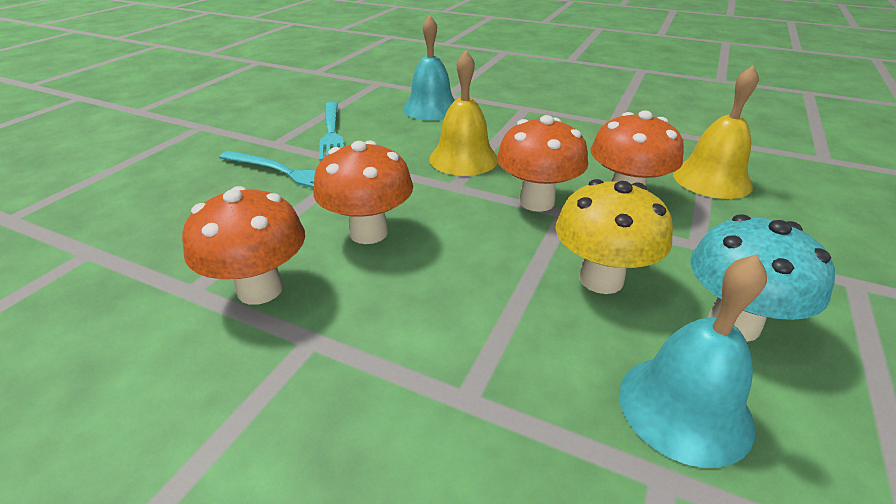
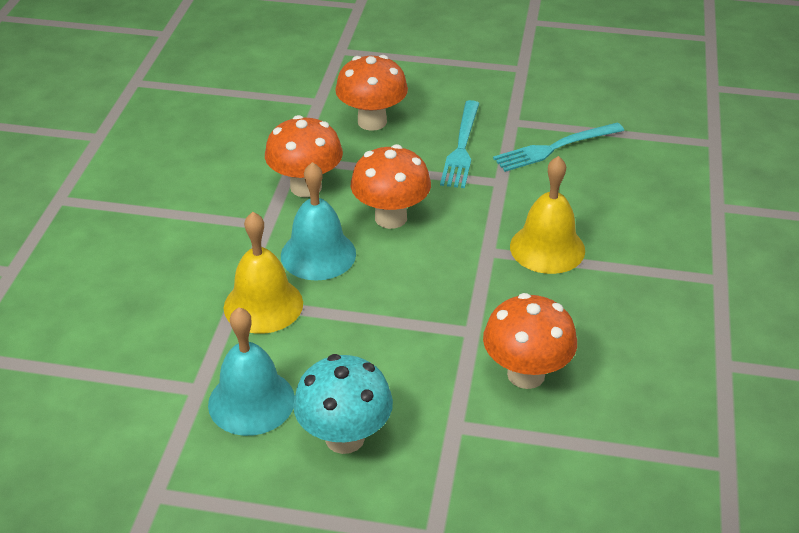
camera: 75 degrees right, 5 degrees up
turquoise bell [403,15,455,120] -> turquoise bell moved to [281,162,356,280]
orange mushroom [497,115,588,212] -> orange mushroom moved to [335,55,408,131]
yellow mushroom [556,179,673,294] -> none
yellow bell [673,65,759,199] -> yellow bell moved to [224,212,303,334]

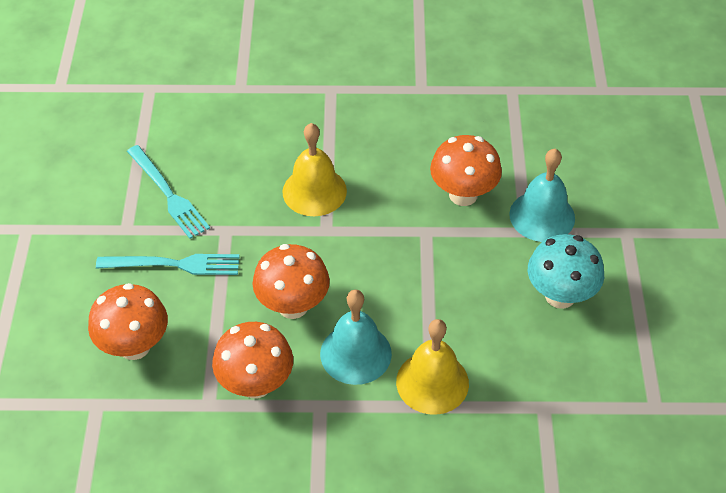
camera: 100 degrees left, 10 degrees up
turquoise bell [208,307,295,436] -> turquoise bell moved to [509,149,575,242]

